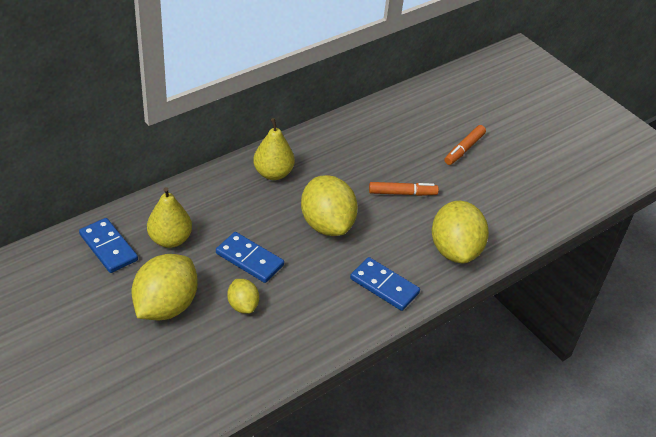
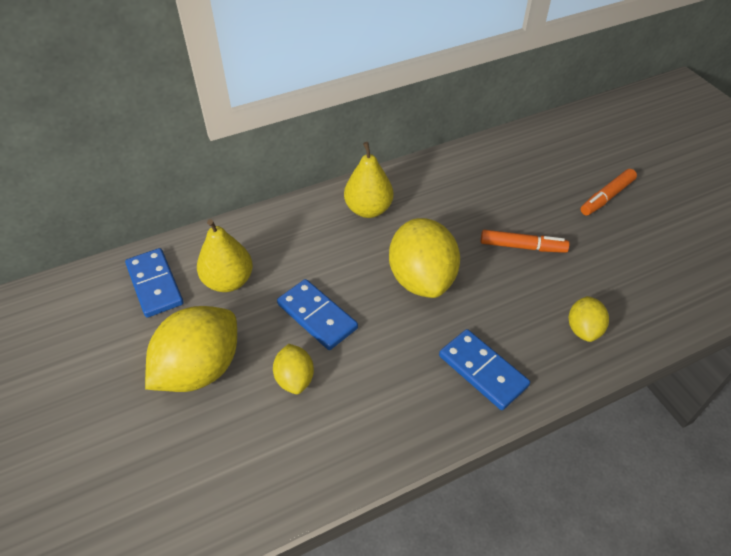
camera: 15 degrees right, 5 degrees up
yellow lemon [432,201,489,263] -> yellow lemon [569,296,609,342], size x0.52

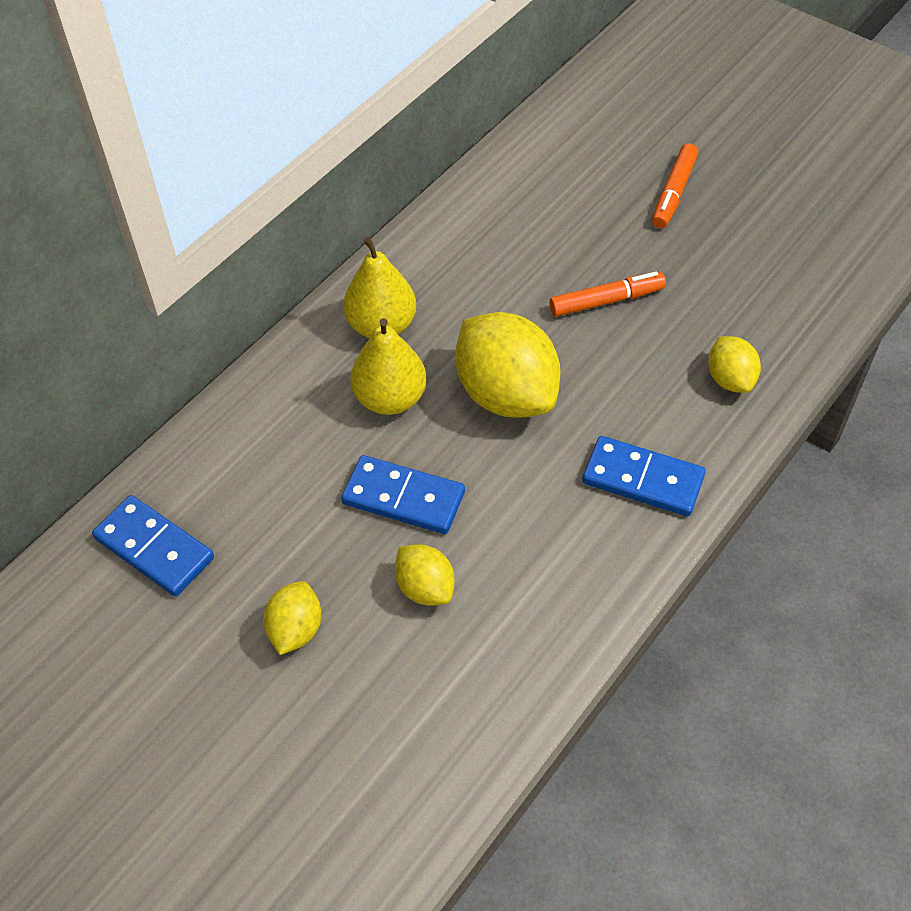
camera: 25 degrees left, 5 degrees up
yellow lemon [145,306,237,392] -> yellow lemon [263,581,322,655], size x0.52
yellow pear [197,219,253,292] -> yellow pear moved to [350,318,427,415]

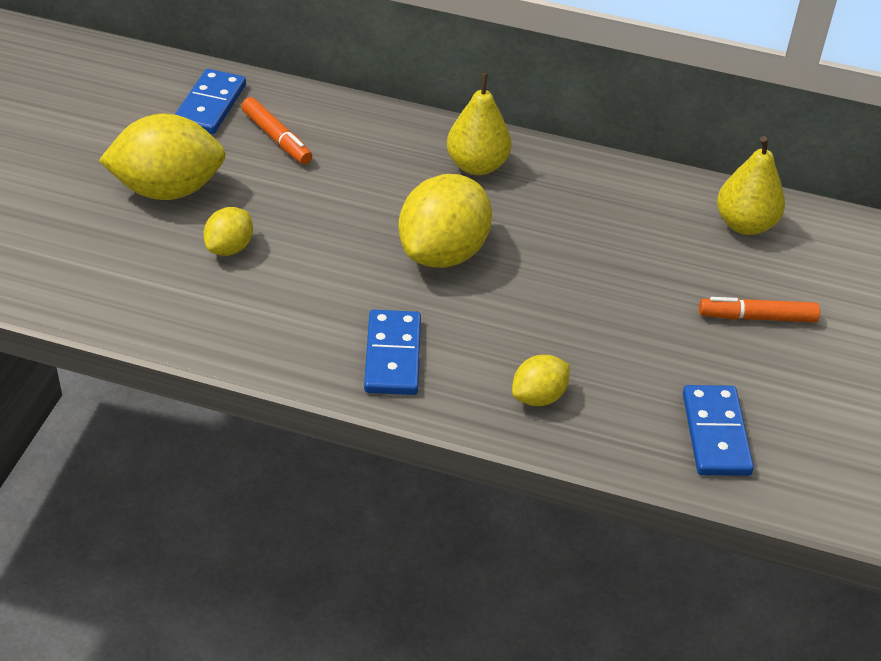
camera: 65 degrees right, 10 degrees down
yellow lemon [263,581,322,655] -> yellow lemon [99,114,226,200], size x1.92
blue domino [341,455,465,534] -> blue domino moved to [683,385,754,476]
yellow pear [350,318,427,415] -> yellow pear moved to [717,136,785,235]
orange marker [549,271,666,317] -> orange marker moved to [241,97,312,165]

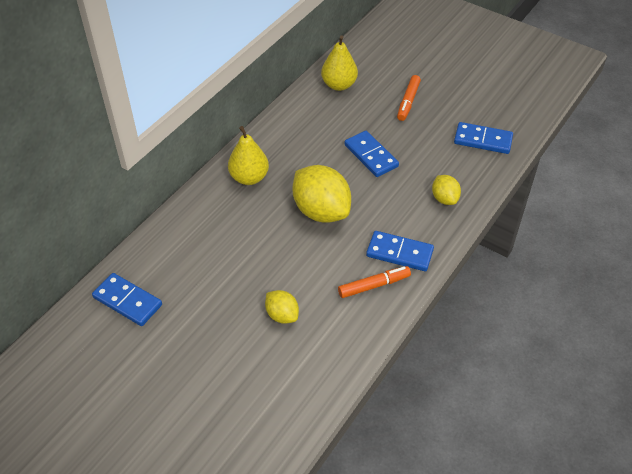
camera: 70 degrees left, 5 degrees up
yellow lemon [99,114,226,200] -> none
orange marker [241,97,312,165] -> orange marker moved to [338,266,411,298]
none -> blue domino [344,131,399,177]

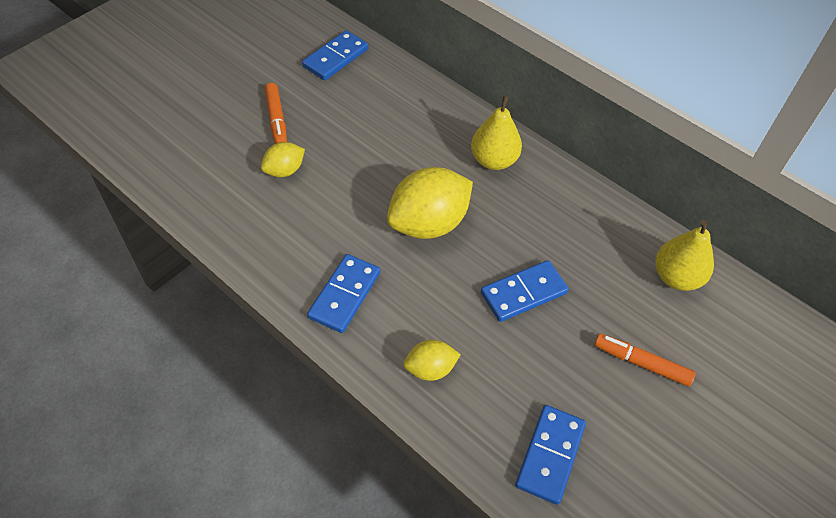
camera: 95 degrees right, 5 degrees up
orange marker [338,266,411,298] -> orange marker moved to [265,83,287,144]

